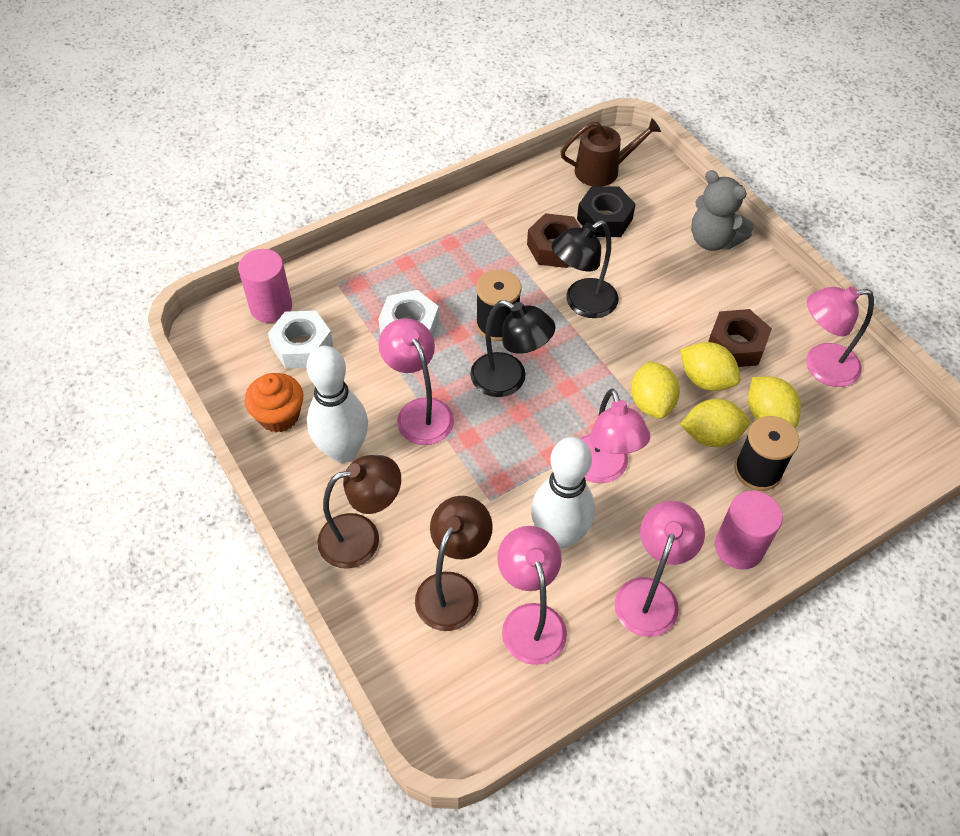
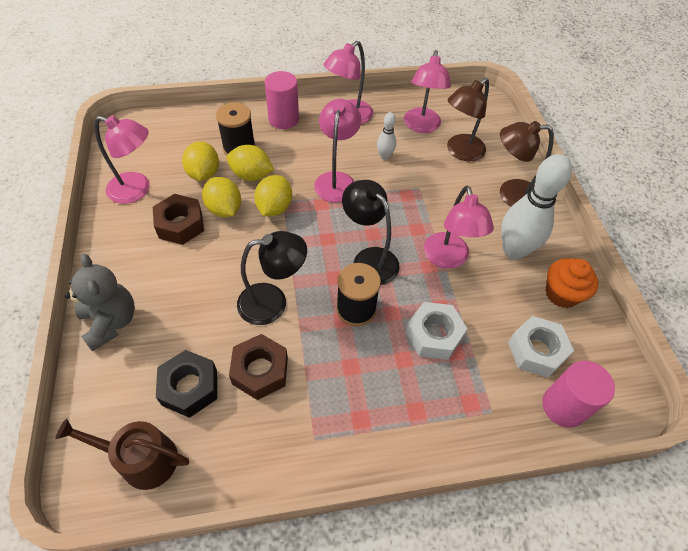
camera: 160 degrees left, 0 degrees up
white bowling pin [531,437,595,549] -> white bowling pin [377,112,396,160], size x0.48

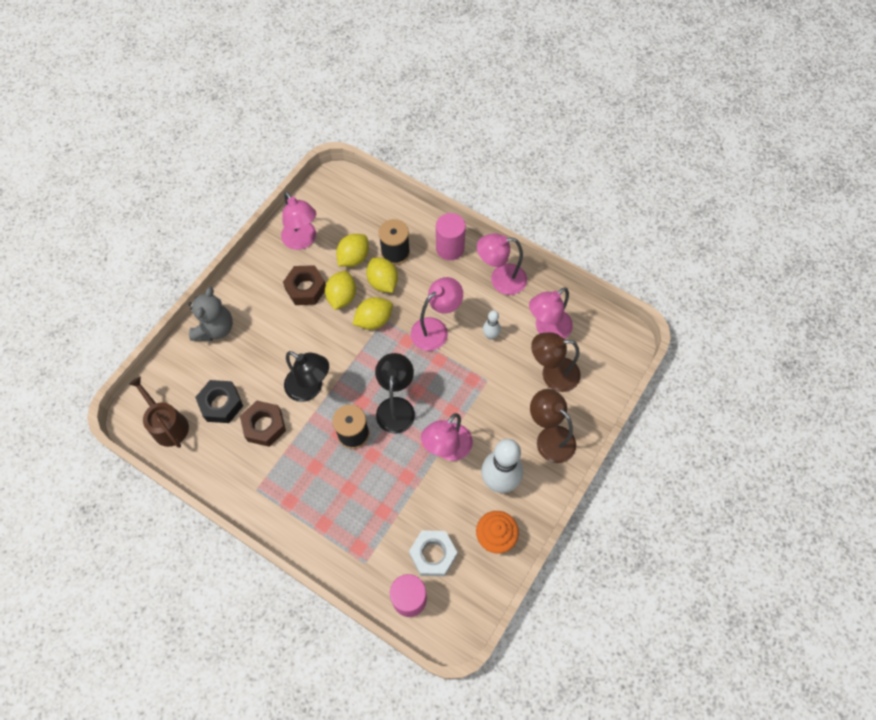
camera: 45 degrees right, 10 degrees up
white nut [406,302,467,360] -> none

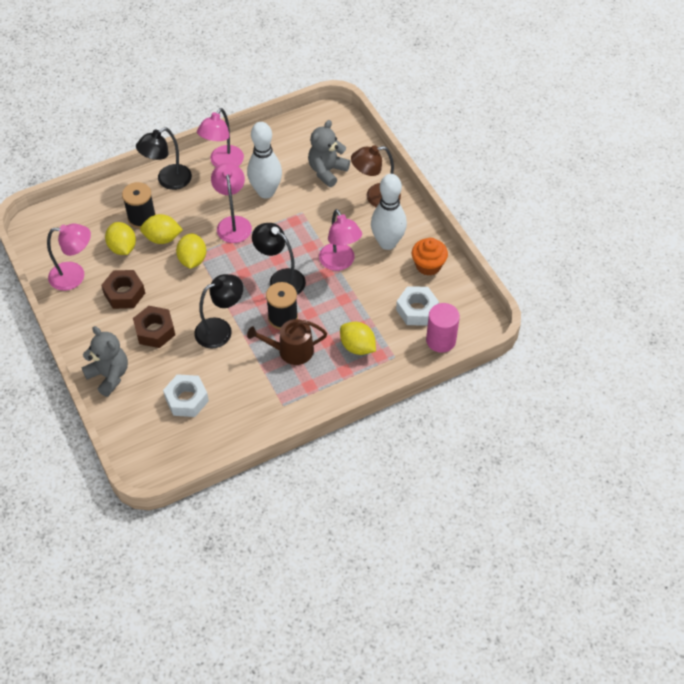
camera: 60 degrees left, 10 degrees down
brown watering can [129,377,189,448] -> brown watering can moved to [247,319,327,365]
black nut [195,380,243,423] -> white nut [163,374,209,417]
brown nut [240,401,286,447] -> brown nut moved to [133,306,175,348]
yellow lemon [325,271,356,310] -> yellow lemon moved to [340,322,376,355]
pink cylinder [436,213,466,260] -> black lamp [136,127,192,190]
white bowling pin [483,310,501,340] -> white bowling pin [247,122,282,199], size x2.09
pink lamp [529,287,573,339] -> none
brown lamp [531,332,581,392] -> grey teddy bear [308,120,350,187]

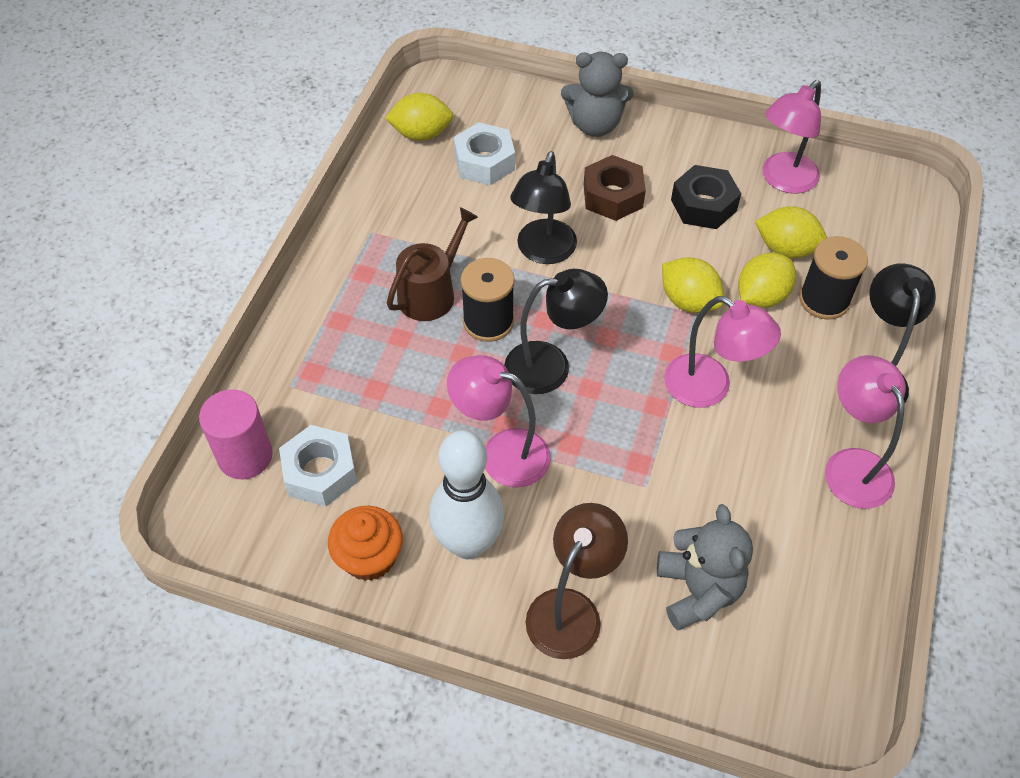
camera: 135 degrees right, 0 degrees up
brown nut [101,270,145,309] -> black nut [671,165,741,229]
white bowling pin [247,122,282,199] -> none
yellow lemon [340,322,376,355] -> yellow lemon moved to [385,93,453,141]

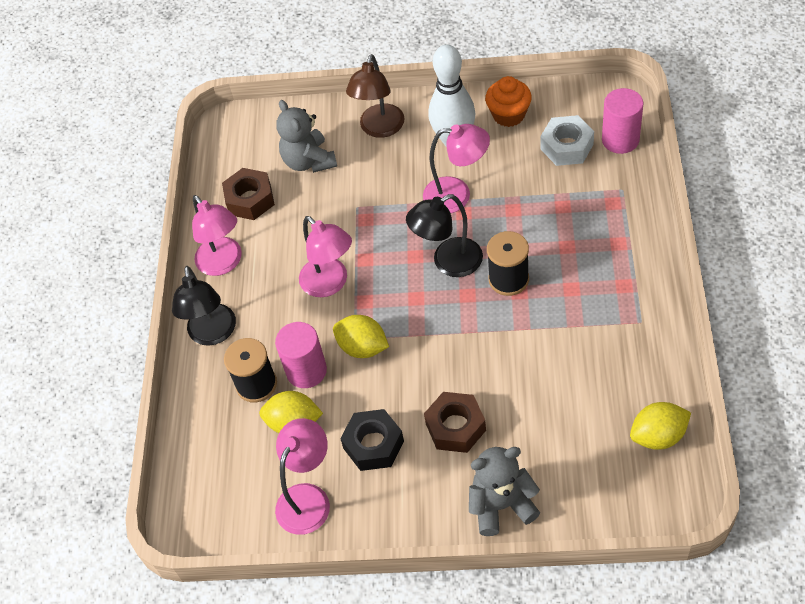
camera: 170 degrees right, 0 degrees up
brown watering can [387,207,478,321] -> none
white nut [454,122,515,185] -> none
black lamp [510,151,577,264] -> none
pink lamp [664,296,781,408] -> pink lamp turned 150 degrees counterclockwise [299,216,352,297]
yellow lemon [738,253,796,308] -> pink cylinder [275,322,327,388]
none -> brown nut [222,168,275,220]

